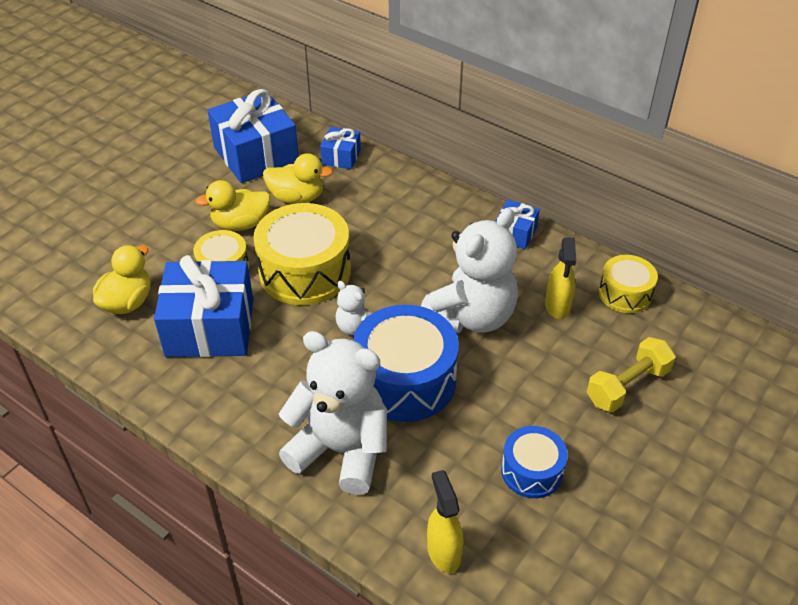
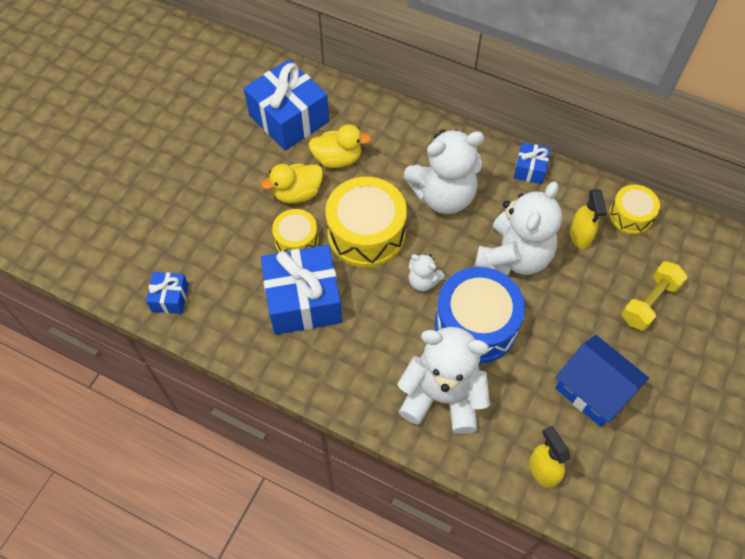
camera: 10 degrees left, 15 degrees up
yellow duck [93,245,150,314] -> none
blue gift [320,127,361,169] -> blue gift moved to [146,272,189,314]
blue drum [501,426,568,498] -> blue house [555,335,649,427]
none -> white teddy bear [404,130,484,214]

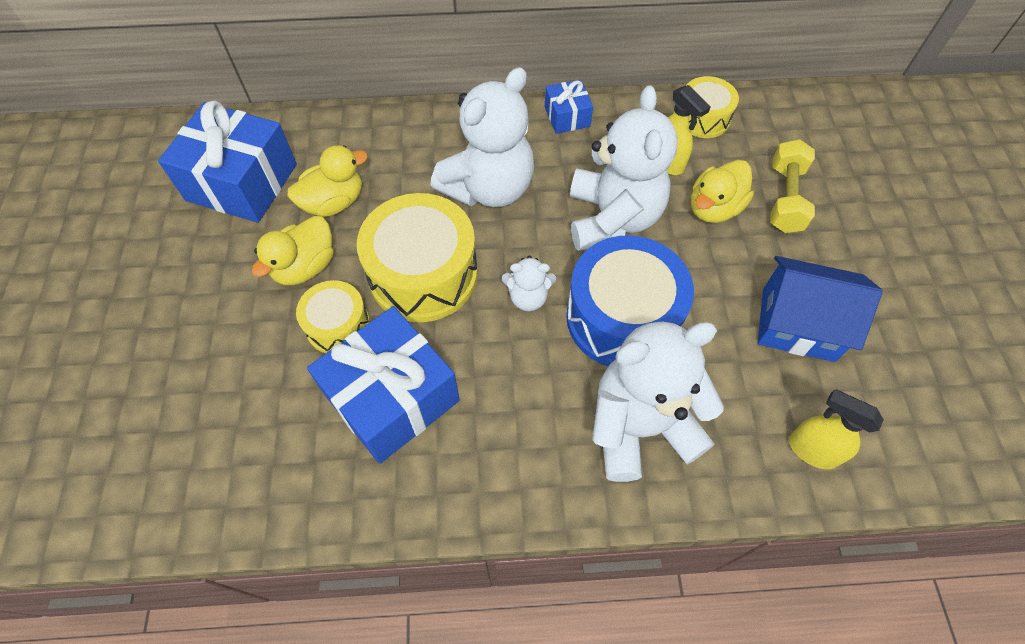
camera: 30 degrees left, 0 degrees up
blue gift [146,272,189,314] -> none
none -> yellow duck [691,160,754,223]

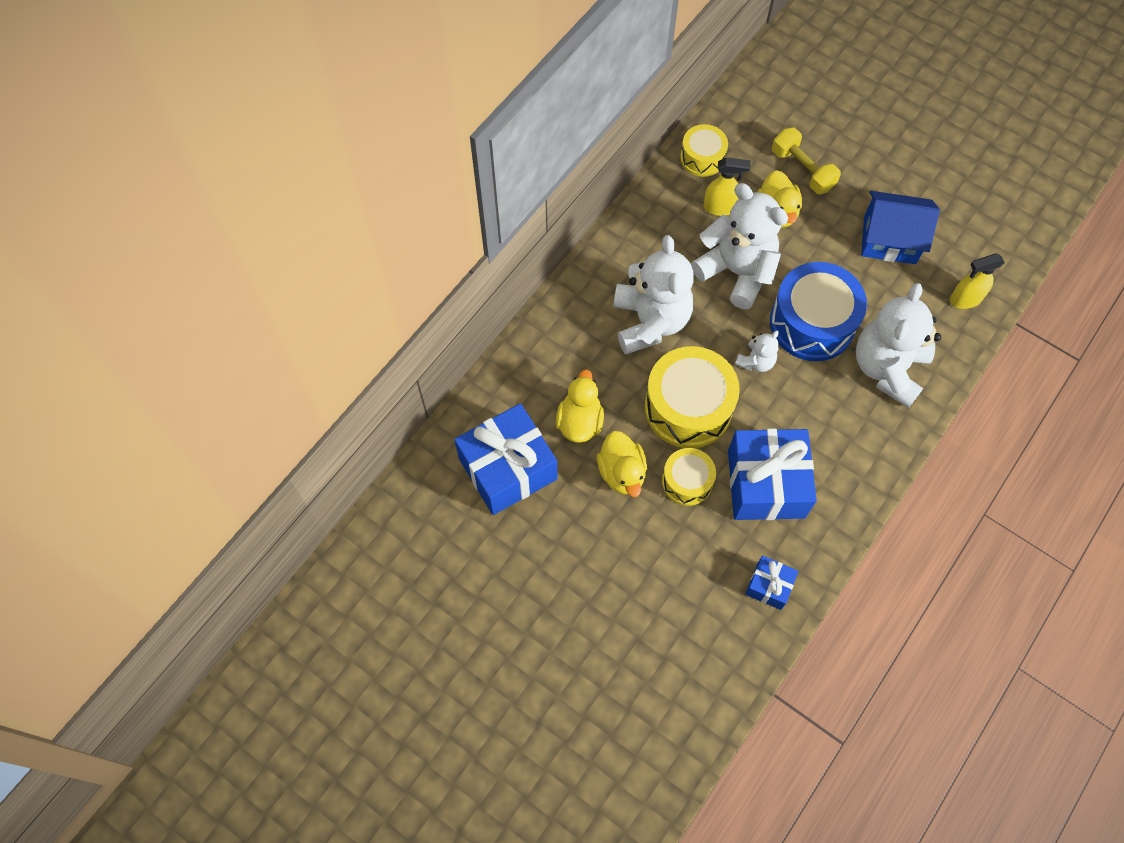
camera: 50 degrees left, 5 degrees up
blue gift [545,80,593,134] -> blue gift moved to [745,556,799,610]
blue house [758,256,882,362] -> blue house turned 45 degrees clockwise [861,191,940,264]

